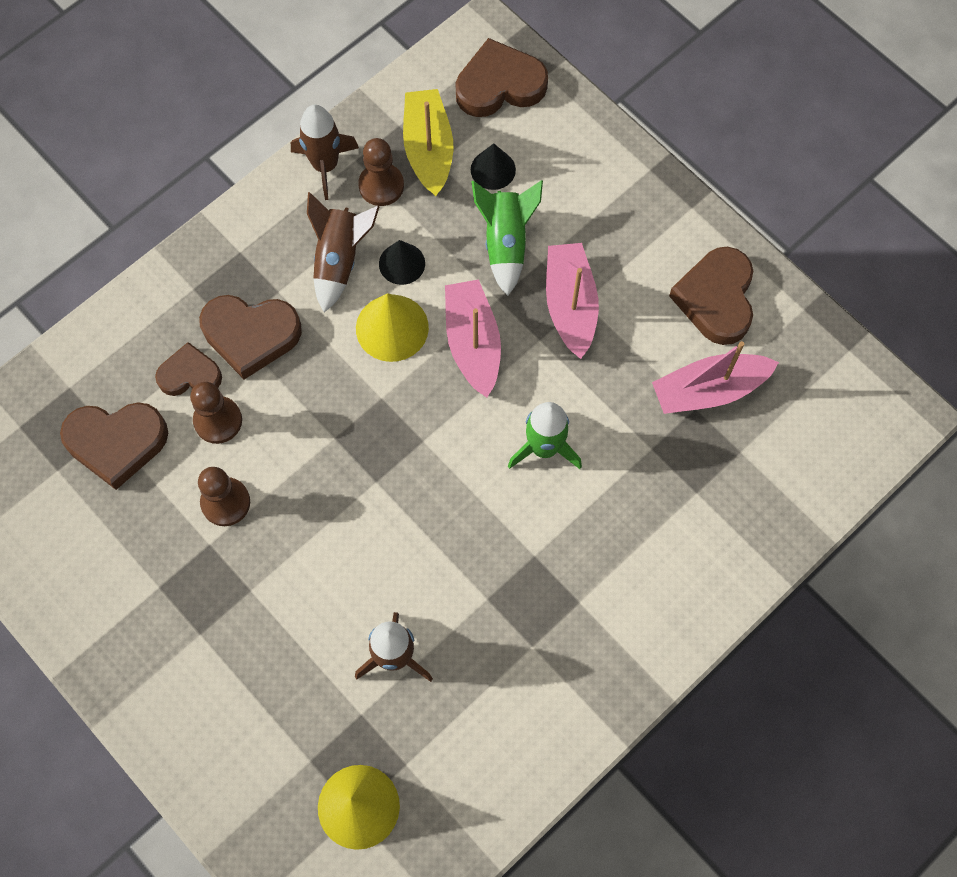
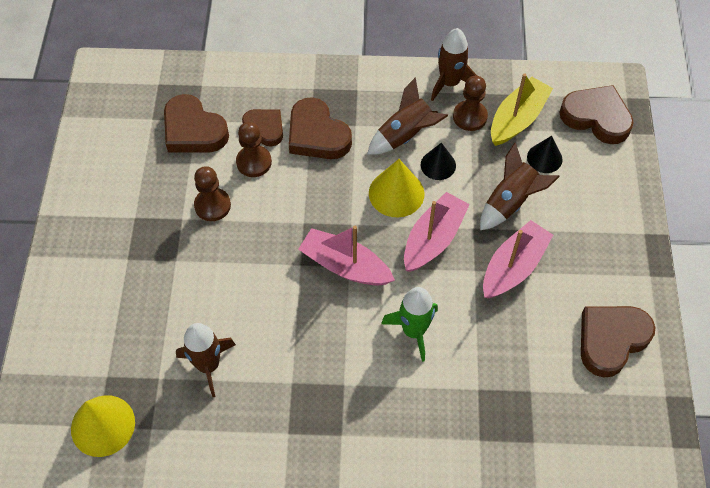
camera: 45 degrees right, 10 degrees down
green rocket [471,180,543,296] -> brown rocket [480,142,560,230]
pink boat [652,341,779,414] -> pink boat moved to [298,226,395,286]

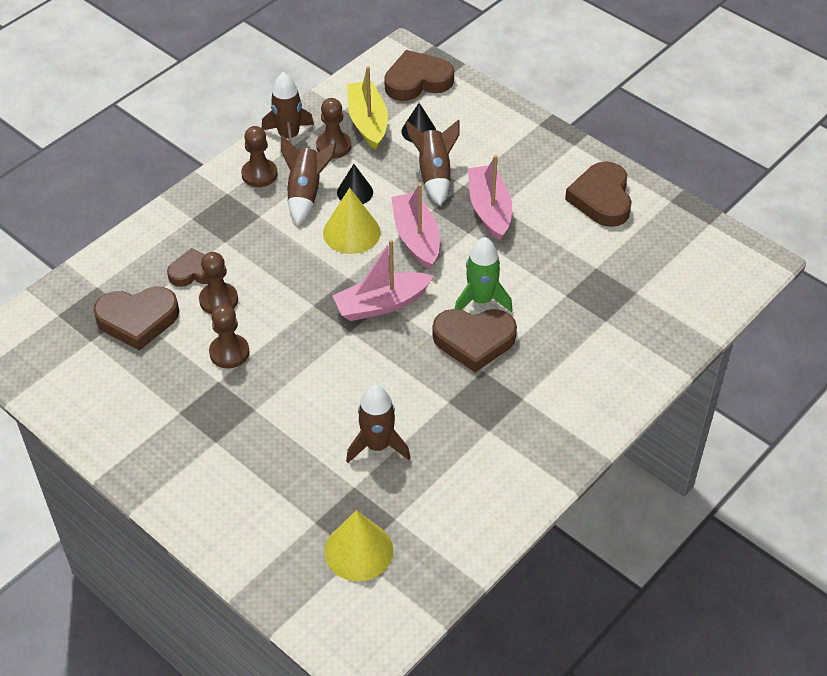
camera: 50 degrees left, 10 degrees down
brown heart [289,97,352,159] -> brown heart moved to [432,309,517,372]
none -> brown pawn [241,126,278,187]

